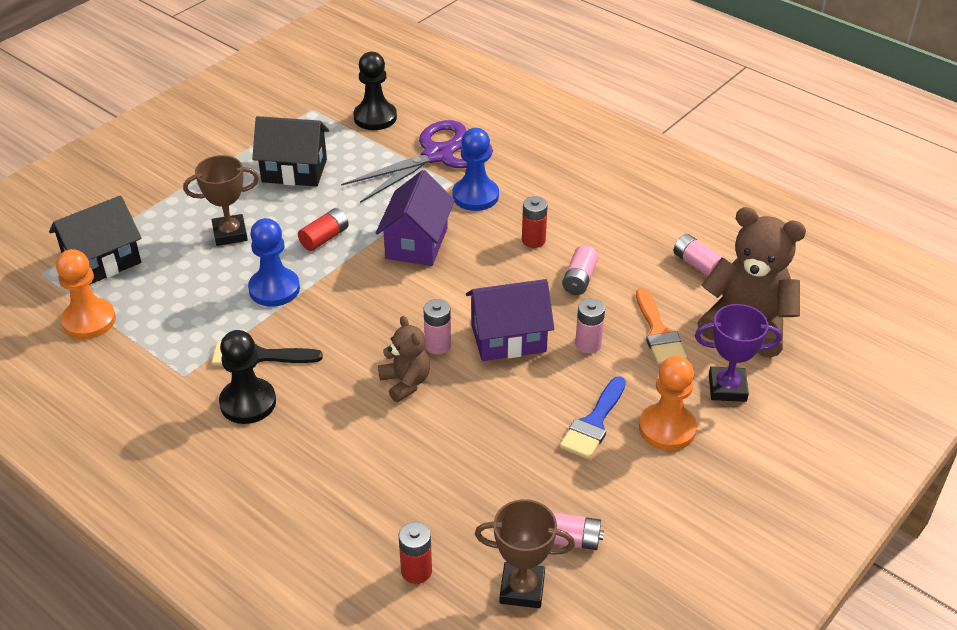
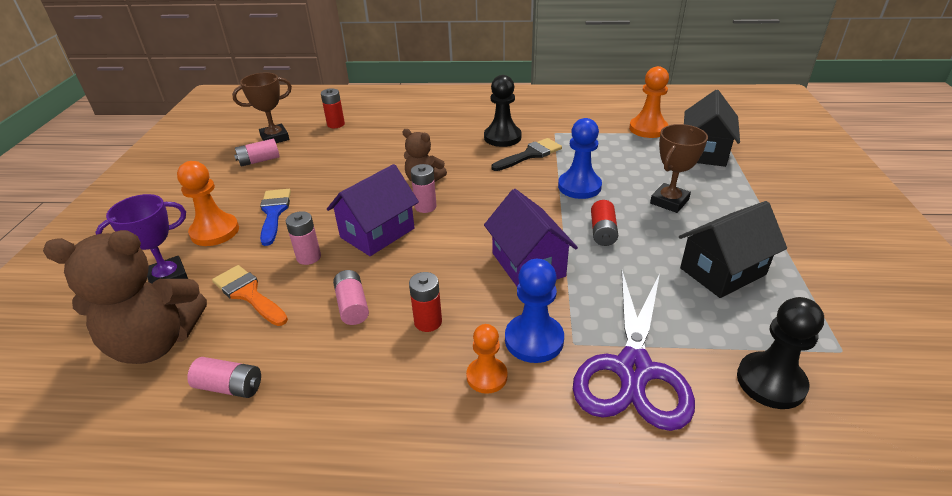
camera: 145 degrees right, 5 degrees down
none -> orange pawn [466,324,508,394]

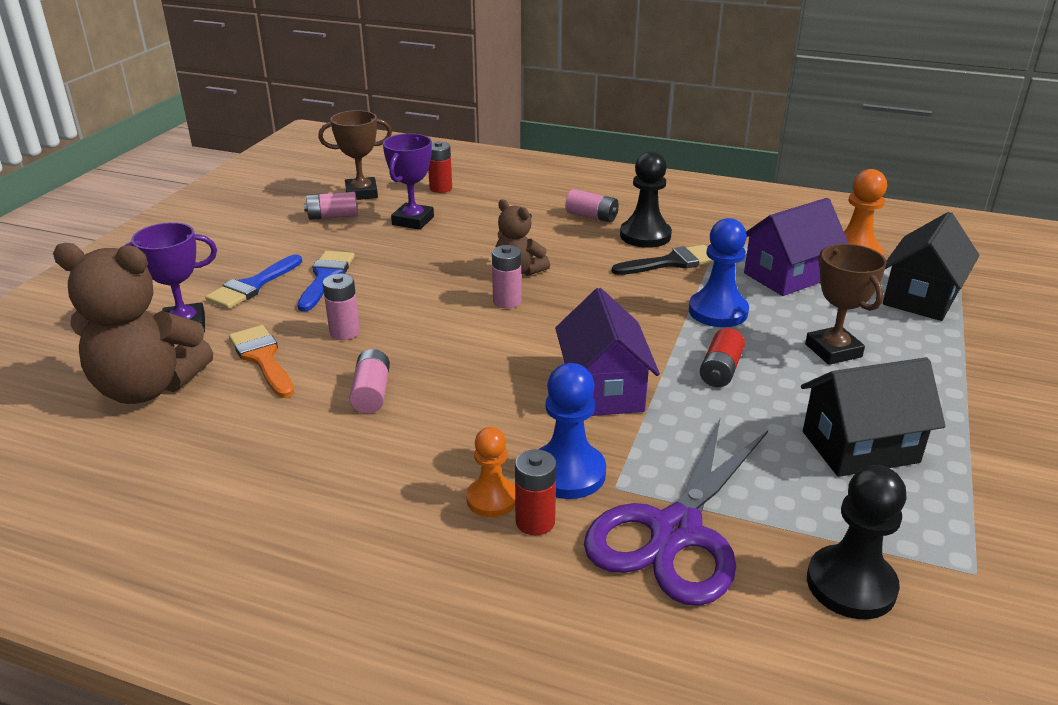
camera: 15 degrees right, 5 degrees down
orange pawn [177,161,239,246] -> blue brush [205,254,302,309]
pink battery [187,357,261,398] -> pink battery moved to [565,189,619,223]
purple house [327,164,419,256] -> purple house moved to [744,198,849,296]
red battery [409,272,442,332] -> red battery moved to [515,449,556,536]
brown trophy [650,124,708,213] -> brown trophy turned 75 degrees counterclockwise [805,244,887,365]
none -> purple trophy [383,134,434,230]

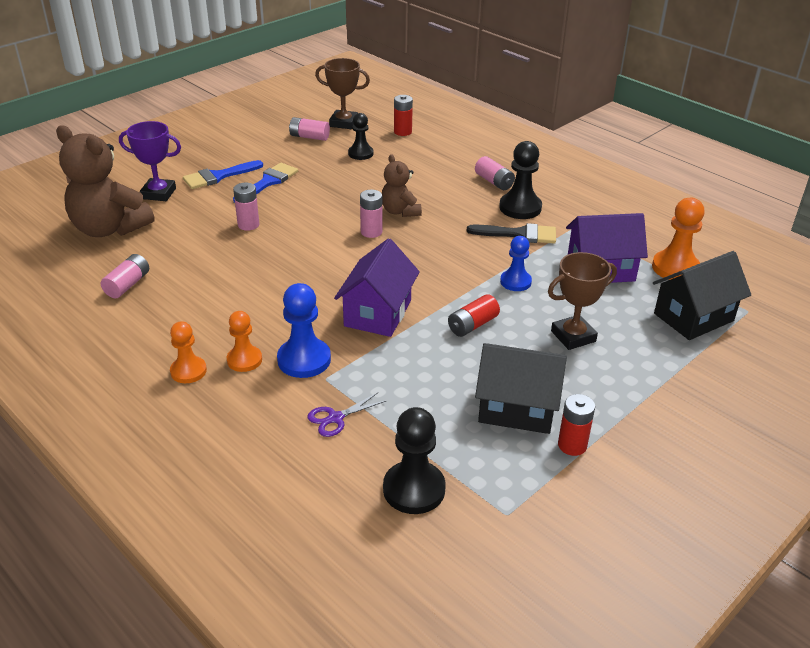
camera: 25 degrees right, 5 degrees up
orange brush [229,325,294,398] -> none
pink battery [349,349,390,414] -> pink battery moved to [101,254,149,298]
purple trophy [383,134,434,230] -> black pawn [348,113,374,160]
red battery [515,449,556,536] -> red battery moved to [558,394,595,456]
purple scissors [584,417,768,606] -> purple scissors [308,393,386,437], size x0.40
blue pawn [689,218,749,327] -> blue pawn [500,236,532,291], size x0.66
brown trophy [805,244,887,365] -> brown trophy turned 60 degrees clockwise [548,252,617,350]
none -> orange pawn [170,321,207,383]

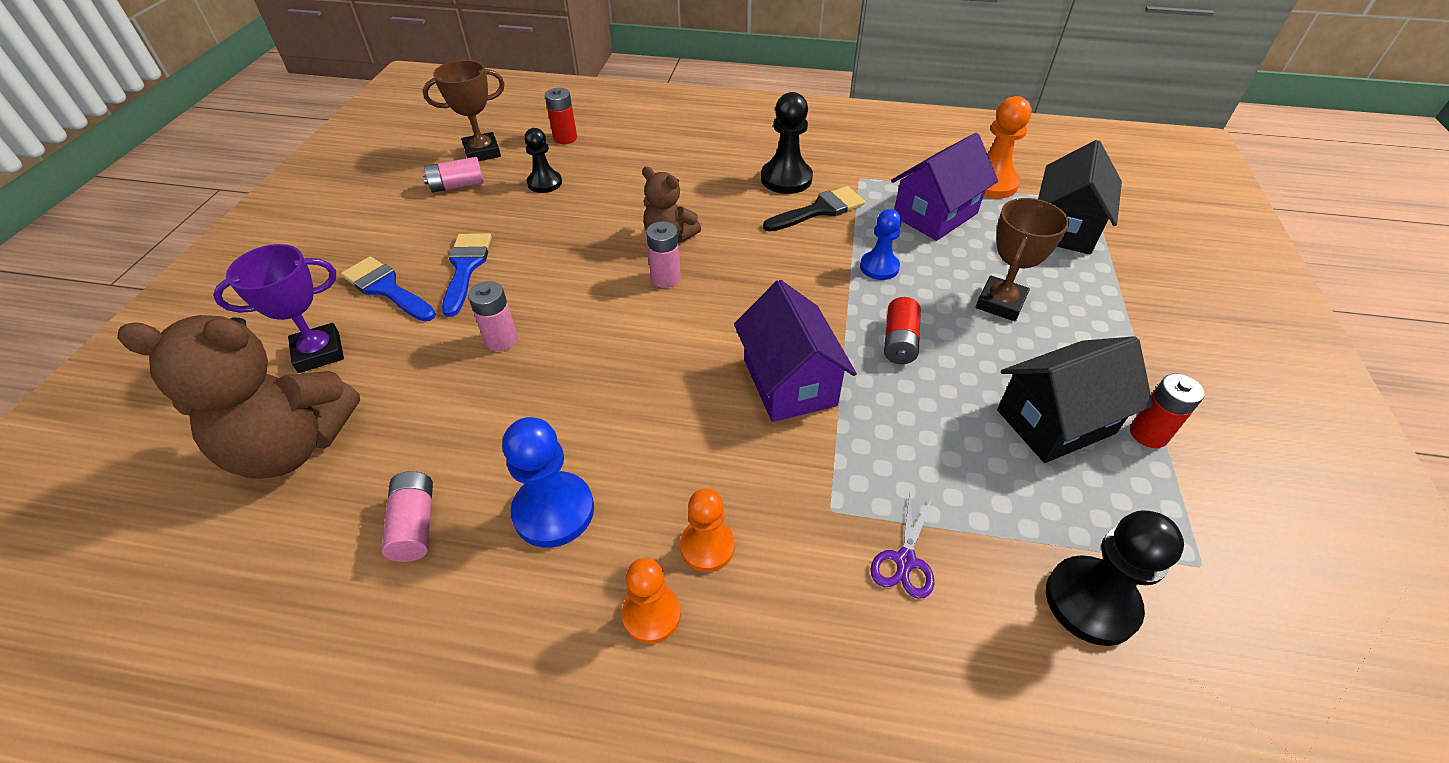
camera: 35 degrees left, 10 degrees up
blue brush [183,160,263,189] -> blue brush turned 105 degrees clockwise [341,256,436,322]
blue pawn [277,283,331,378] -> blue pawn moved to [502,417,594,548]
pink battery [475,156,515,190] -> none

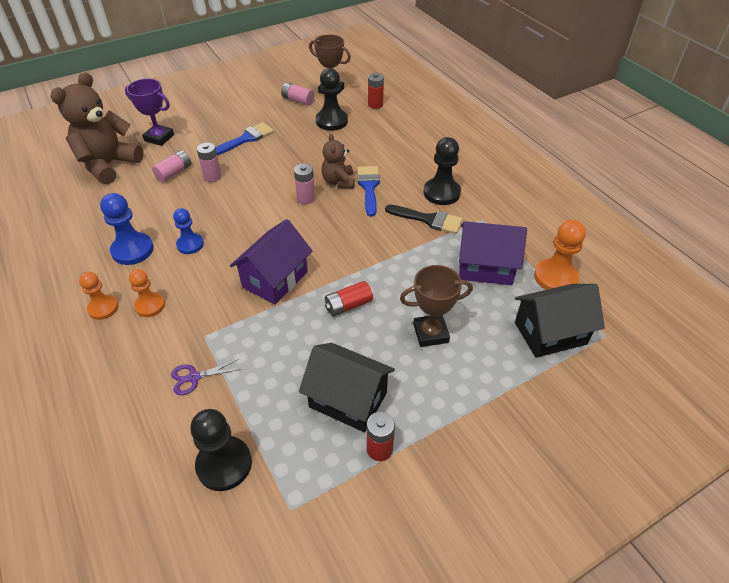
camera: 50 degrees right, 0 degrees up
brown teddy bear [117,315,360,479] -> brown teddy bear turned 75 degrees clockwise [50,72,144,184]
blue brush [341,256,436,322] -> blue brush moved to [357,166,380,216]
pink battery [381,471,433,562] -> pink battery moved to [152,150,191,182]
black pawn [524,128,562,193] -> black pawn [316,68,348,131], size x1.52
blue pawn [860,209,902,280] -> blue pawn moved to [173,208,204,254]

